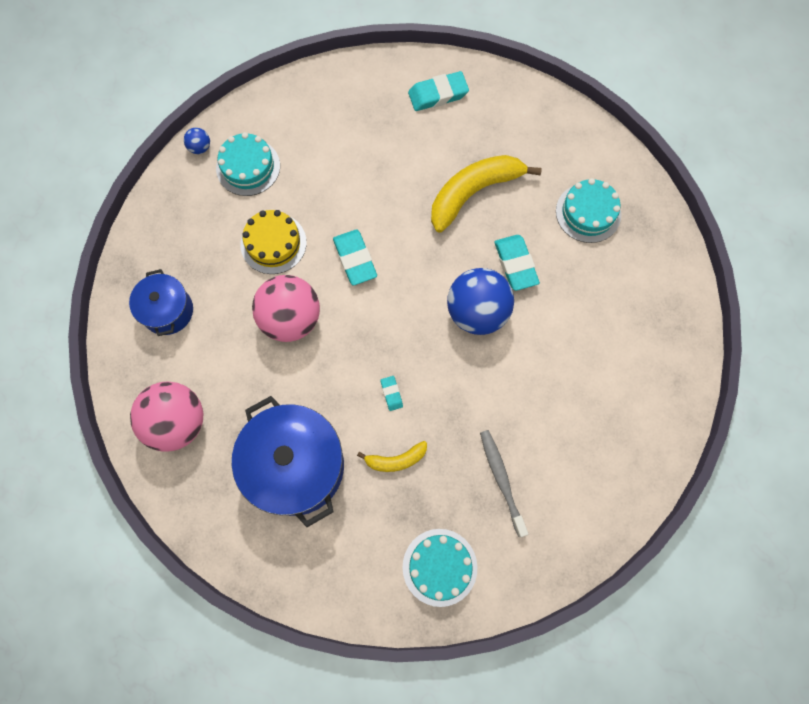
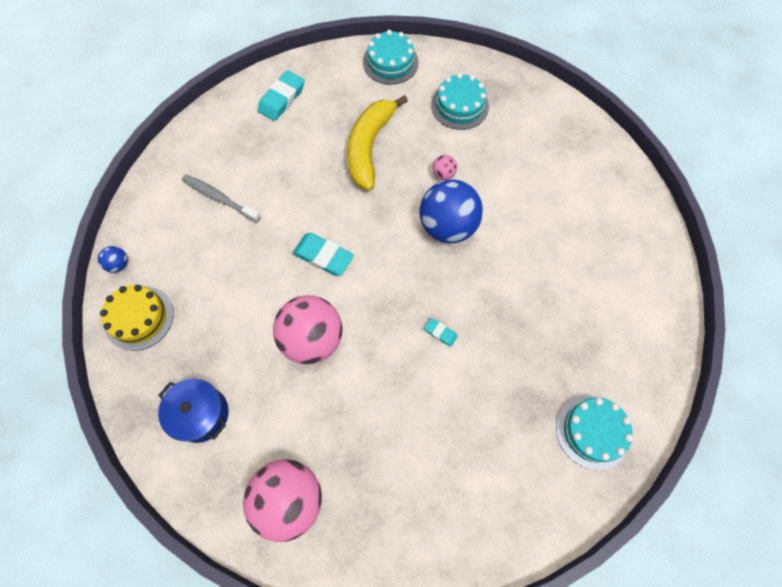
camera: 40 degrees left, 5 degrees down
turquoise cake [216,132,280,196] -> turquoise cake moved to [363,30,419,85]
blue pot [232,396,344,527] -> none
yellow cake [240,210,307,274] -> yellow cake moved to [100,285,174,351]
yellow banana [357,441,427,472] -> none
grey toothbrush [480,430,528,537] -> grey toothbrush moved to [182,174,261,223]
turquoise eraser [494,235,540,291] -> pink ball [432,155,457,180]

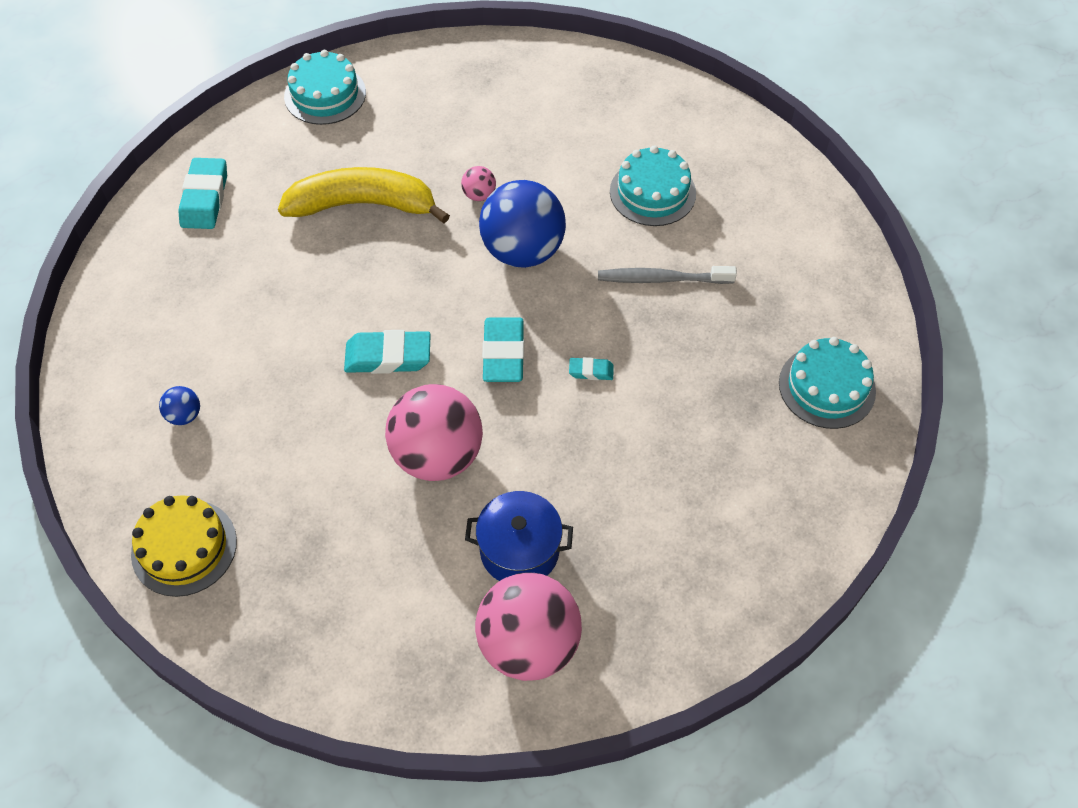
camera: 30 degrees left, 10 degrees down
blue ball [98,246,128,273] -> blue ball moved to [159,386,200,425]
blue pot [158,379,229,443] -> blue pot moved to [465,491,573,581]
grey toothbrush [182,174,261,223] -> grey toothbrush moved to [598,266,737,284]
yellow banana [347,95,408,191] -> yellow banana turned 105 degrees clockwise [278,167,450,223]
turquoise cake [431,73,489,130] -> turquoise cake moved to [610,146,696,226]
none -> turquoise eraser [482,317,524,382]

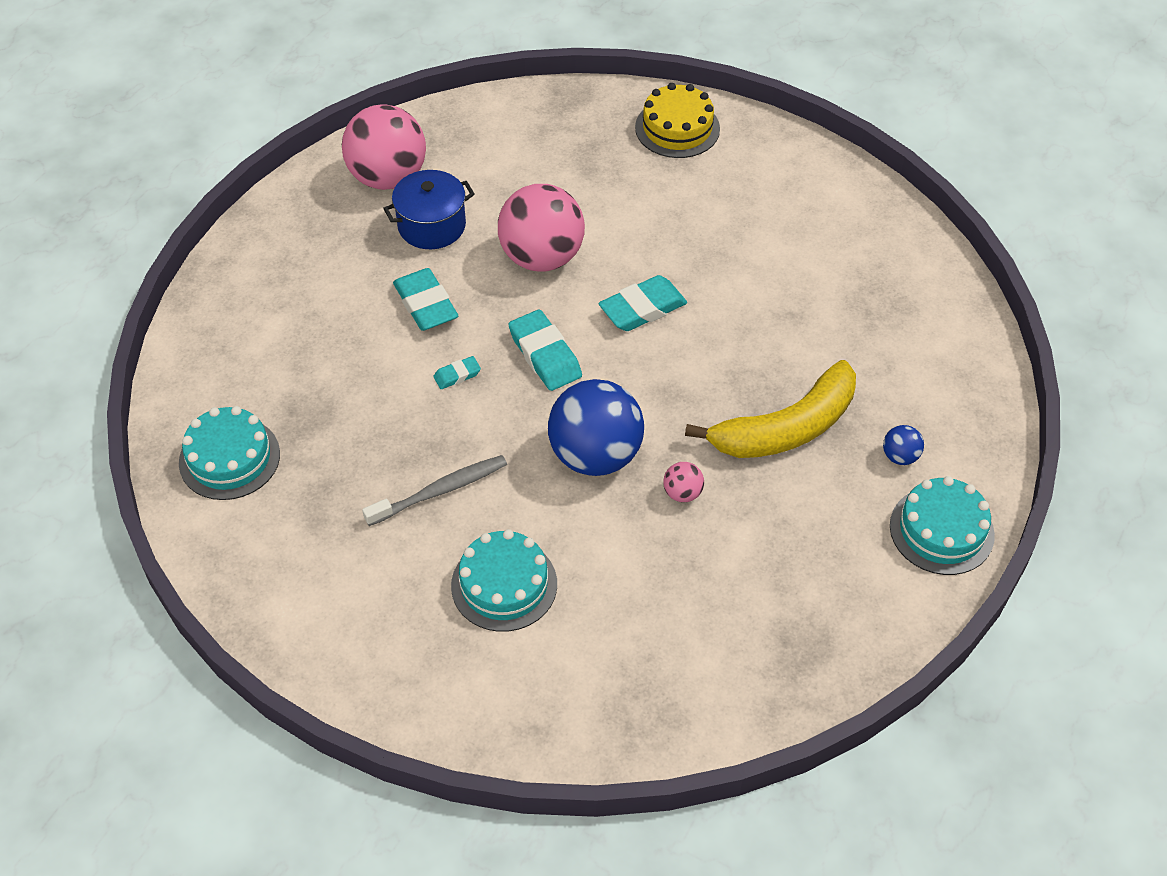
camera: 150 degrees right, 5 degrees down
blue ball [159,386,200,425] -> blue ball moved to [883,425,924,465]
turquoise eraser [178,158,227,229] -> turquoise eraser moved to [393,268,458,331]

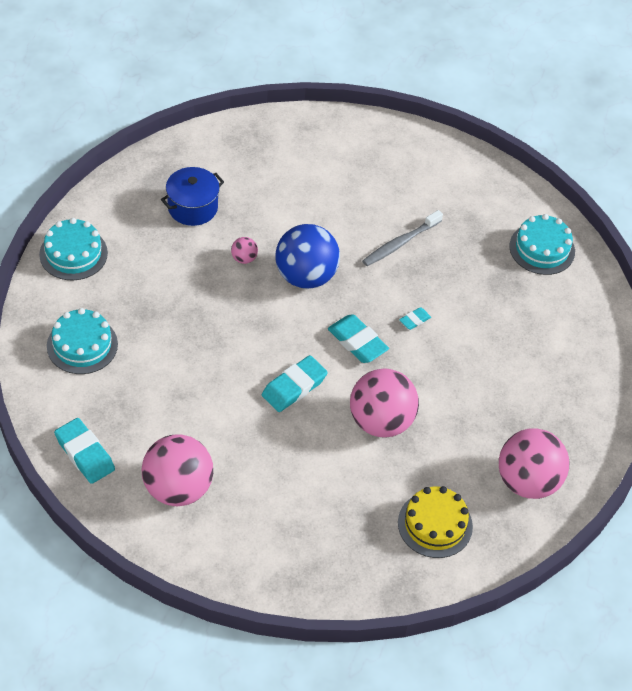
camera: 165 degrees right, 0 degrees up
blue pot [383,170,475,249] -> blue pot moved to [161,167,224,226]
turquoise eraser [393,268,458,331] -> turquoise eraser moved to [54,418,115,484]
turquoise cake [451,529,557,632] -> turquoise cake moved to [47,308,118,374]
yellow cake [635,83,720,158] -> yellow cake moved to [398,486,473,558]
yellow banana [685,360,856,458] -> none
blue ball [883,425,924,465] -> none
none -> pink ball [142,434,213,506]

